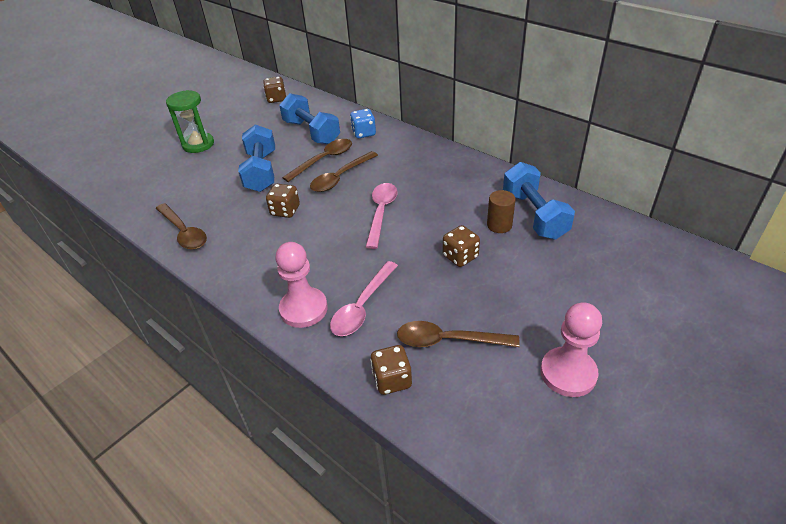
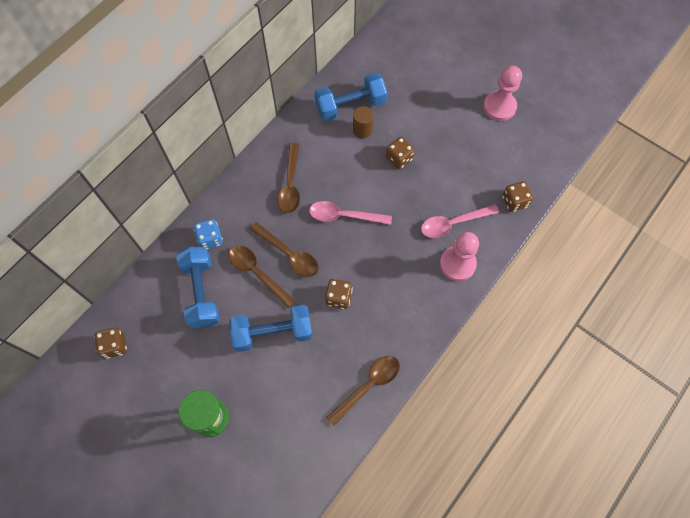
camera: 95 degrees left, 25 degrees up
blue dumbbell [279,93,340,144] -> blue dumbbell turned 60 degrees counterclockwise [176,247,220,329]
pink spoon [330,261,398,336] -> pink spoon turned 135 degrees clockwise [421,204,499,238]
brown spoon [397,321,520,347] -> brown spoon moved to [277,143,300,214]

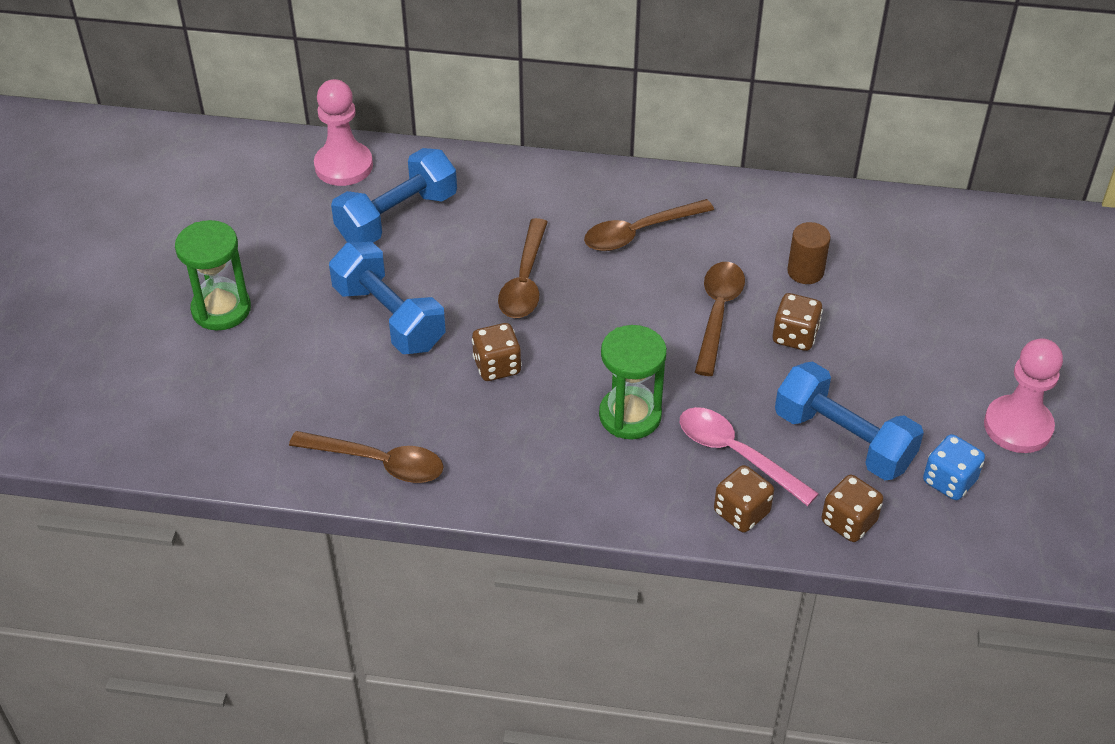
camera: 60 degrees right, 20 degrees down
brown dice [94,328,127,359] -> brown dice moved to [714,465,774,532]
blue dice [194,219,223,249] -> blue dice moved to [923,434,985,500]
brown spoon [229,245,295,308] -> brown spoon moved to [695,262,745,376]
pink spoon [309,201,392,225] -> none
blue dumbbell [314,73,387,121] -> blue dumbbell moved to [775,361,924,480]
pink pawn [440,232,479,281] -> pink pawn moved to [314,79,373,186]
none -> green hourglass [599,325,667,439]

